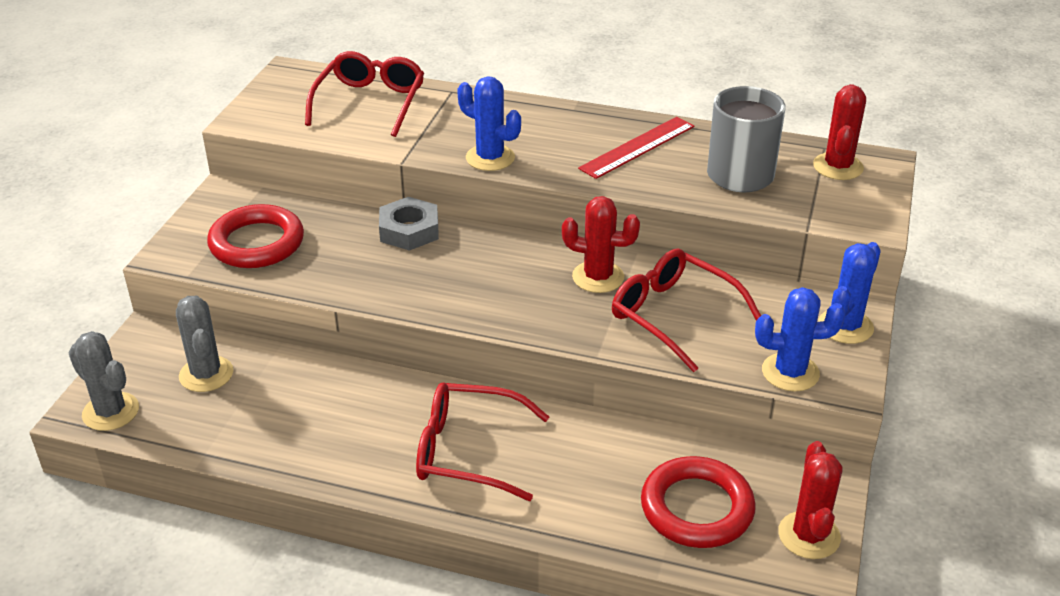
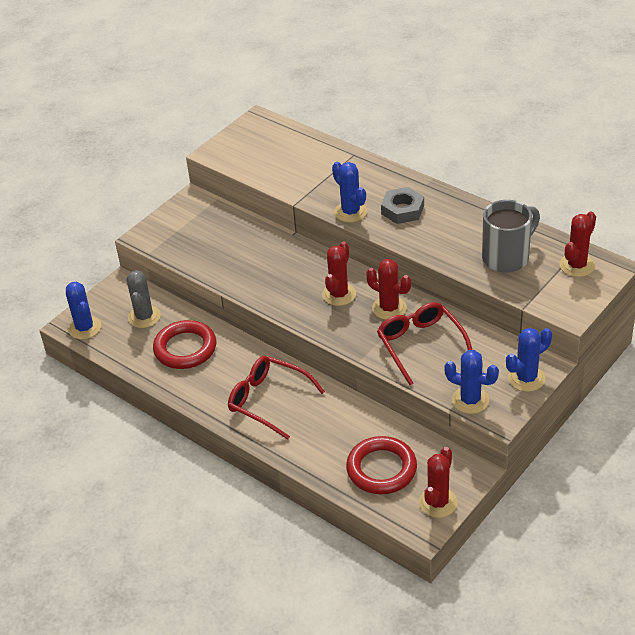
camera: 25 degrees right, 5 degrees up
grey cactus [69,331,139,431] -> blue cactus [66,281,101,340]
red ring [207,204,304,268] -> red ring moved to [153,320,216,369]
red glasses [305,51,424,137] -> none
grey nut [379,197,439,251] -> grey nut moved to [381,187,424,224]
red ruler [578,117,695,179] -> none
none -> red cactus [322,242,356,306]

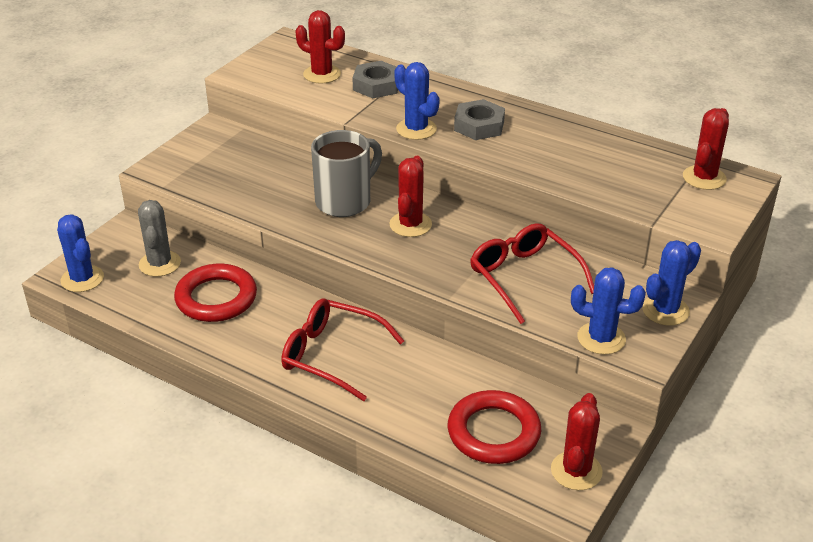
camera: 10 degrees left, 5 degrees down
red cactus [366,259,411,320] -> red cactus moved to [295,10,345,84]
grey mug [482,200,540,273] -> grey mug moved to [311,130,382,217]
none -> grey nut [352,61,398,98]

